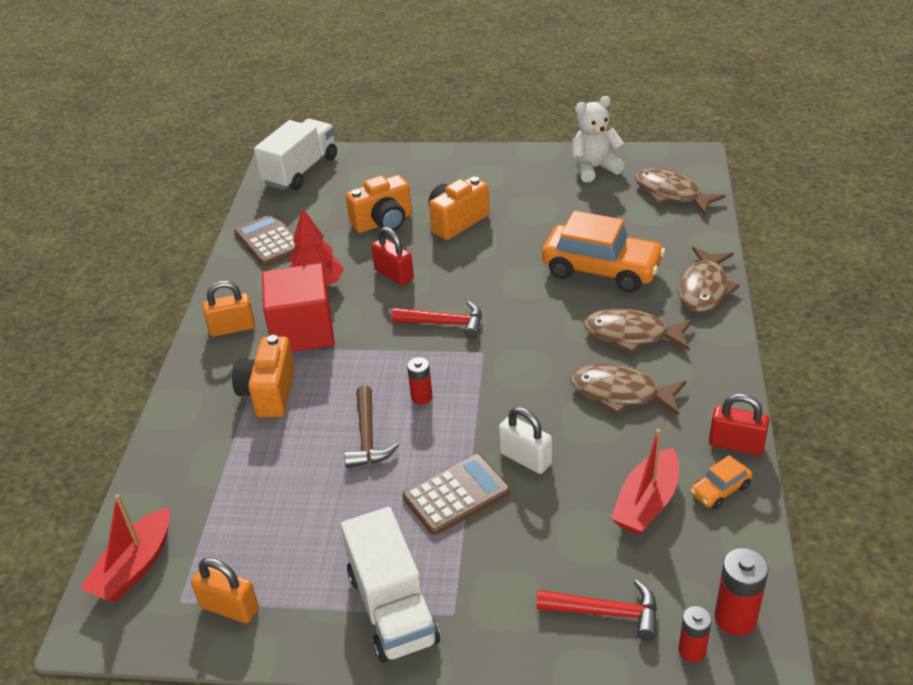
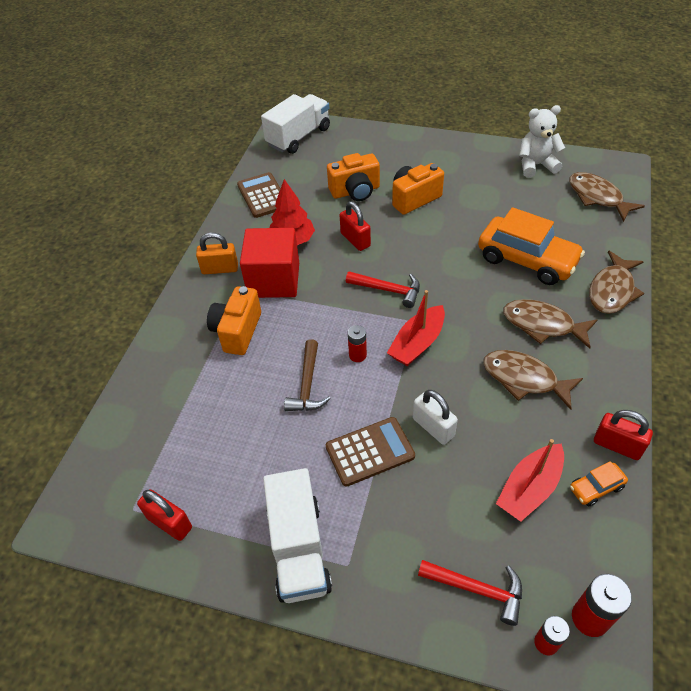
camera: 10 degrees right, 10 degrees up
red boat [80,494,170,602] -> red boat moved to [387,290,445,366]
orange padlock [191,557,259,623] -> red padlock [137,489,192,541]

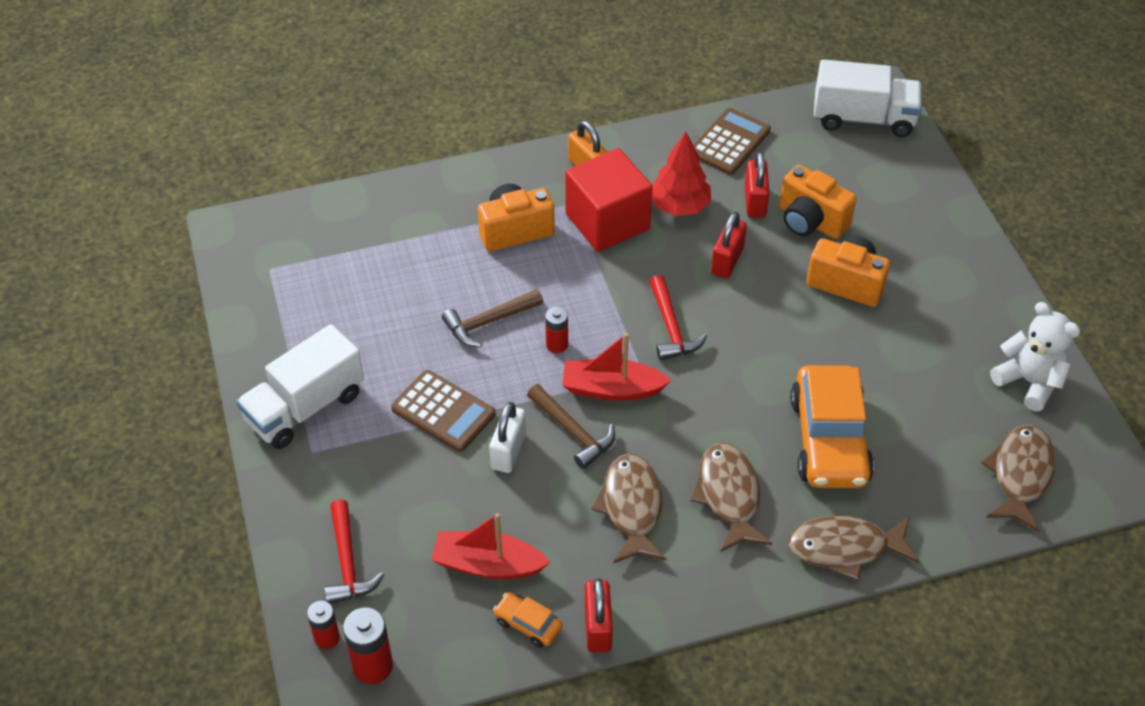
camera: 55 degrees right, 0 degrees up
red padlock [137,489,192,541] -> red padlock moved to [745,152,770,217]
none -> brown hammer [527,384,615,469]

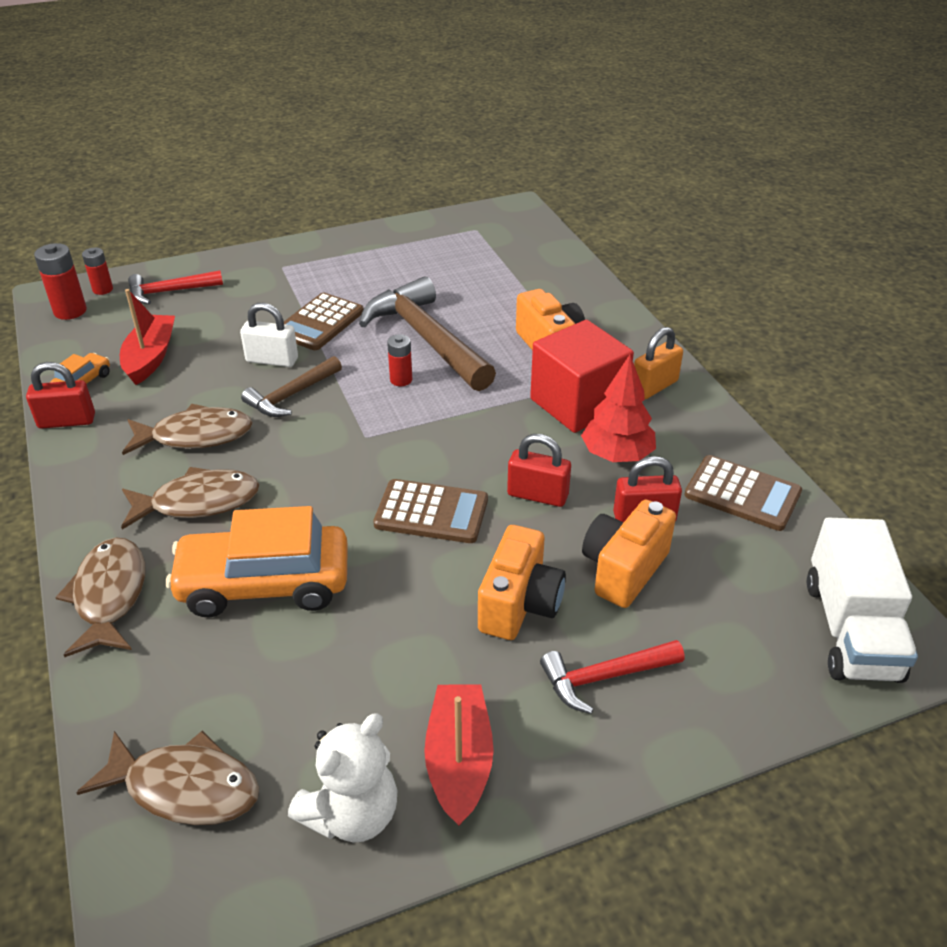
camera: 85 degrees right, 10 degrees down
white truck [236,324,364,449] -> none
brown hammer [442,289,543,347] -> brown hammer [359,276,496,391], size x1.82
red boat [562,333,672,401] -> red boat moved to [424,684,494,826]
red hammer [649,275,707,360] -> red hammer moved to [540,640,684,714]
none -> brown calculator [373,479,488,543]

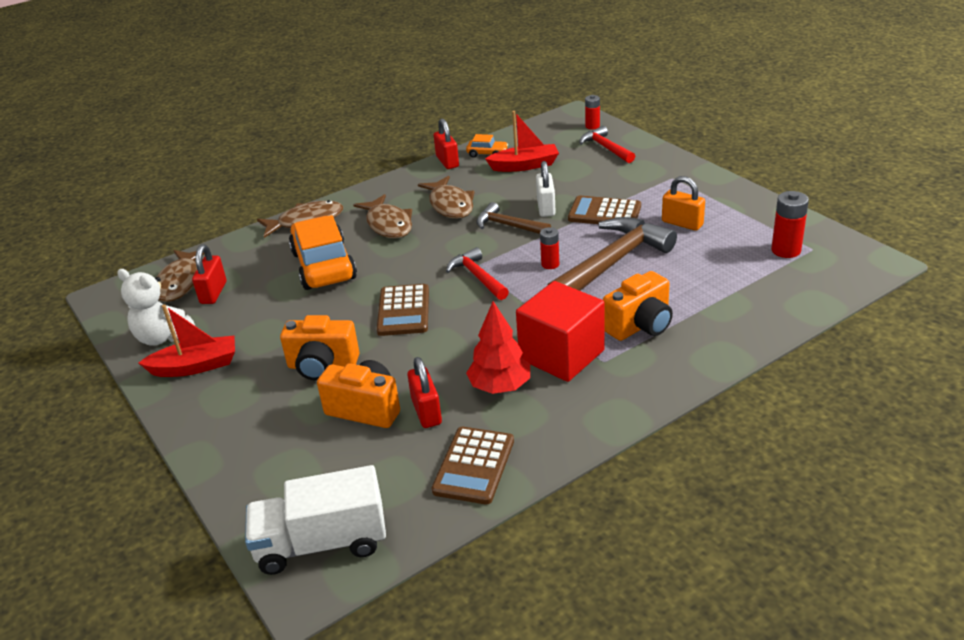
camera: 80 degrees right, 5 degrees down
red battery [34,243,87,320] -> red battery moved to [771,191,809,258]
red padlock [507,434,571,507] -> red padlock moved to [192,245,226,304]
red hammer [540,640,684,714] -> red hammer moved to [446,247,509,300]
orange padlock [634,327,683,399] -> orange padlock moved to [662,176,705,231]

